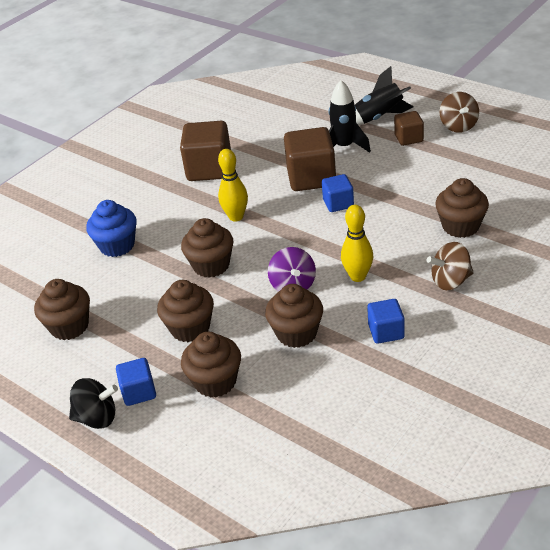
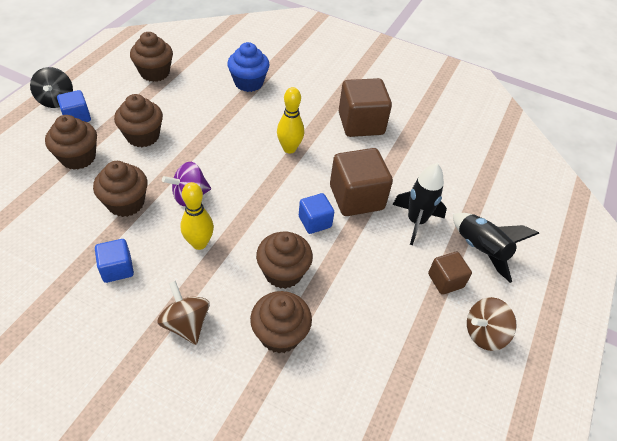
camera: 70 degrees right, 10 degrees up
brown cupcake [181,218,233,278] -> brown cupcake moved to [256,231,313,289]

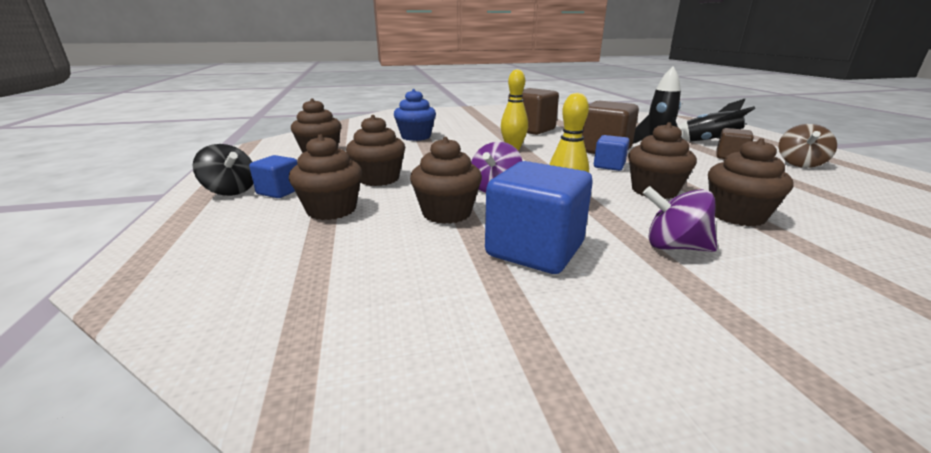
camera: 35 degrees left, 25 degrees down
blue cube [95,239,134,283] -> blue cube [485,161,593,274], size x1.80
brown spinning top [157,281,210,345] -> purple spinning top [643,186,717,252]

